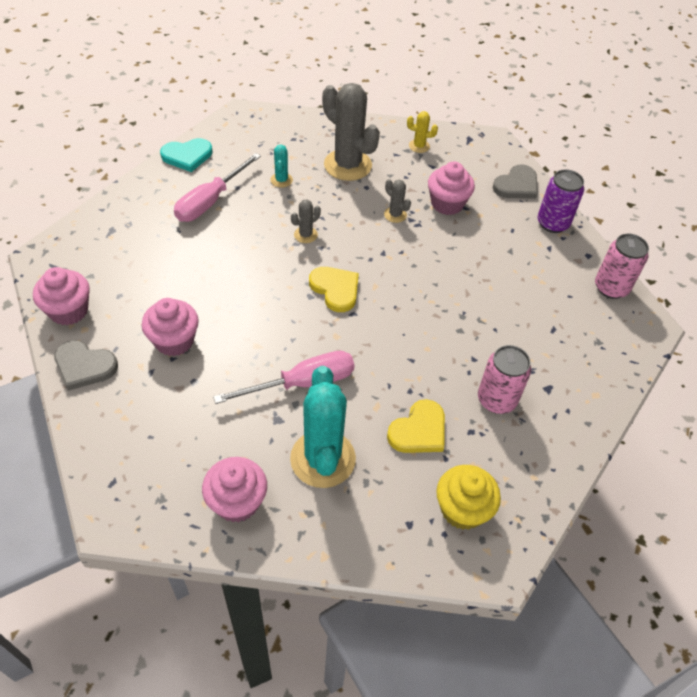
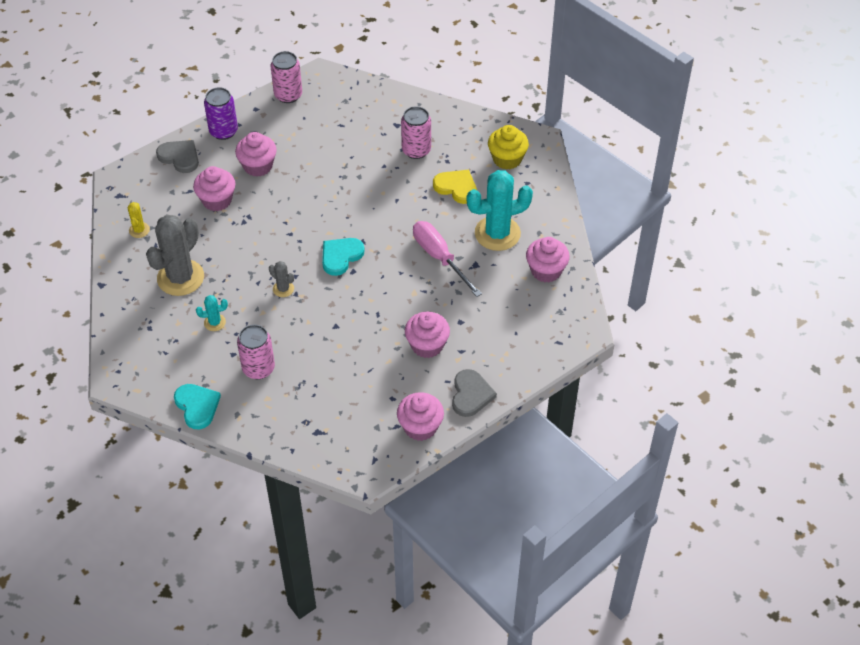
camera: 100 degrees left, 0 degrees up
pink screwdriver [174,153,261,222] -> pink can [237,325,275,379]
yellow heart [309,267,359,312] -> turquoise heart [322,238,365,276]
grey cactus [384,179,411,223] -> none
none -> pink cupcake [235,132,277,177]

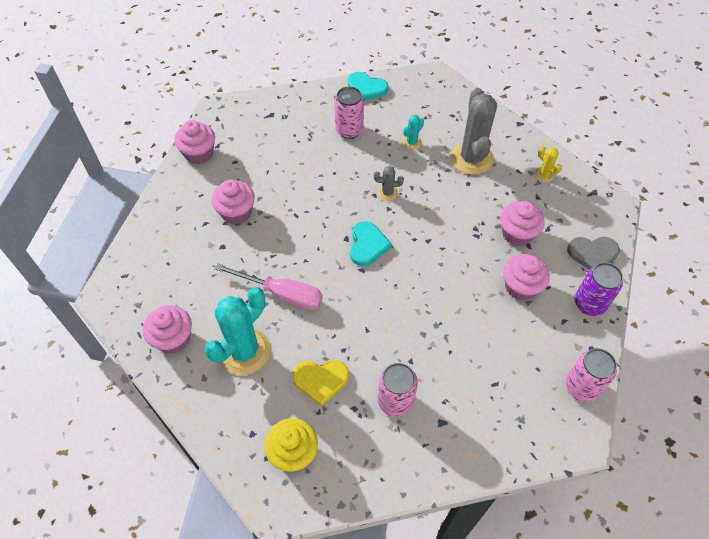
camera: 145 degrees right, 5 degrees up
grey heart [452,369,497,417] -> none

